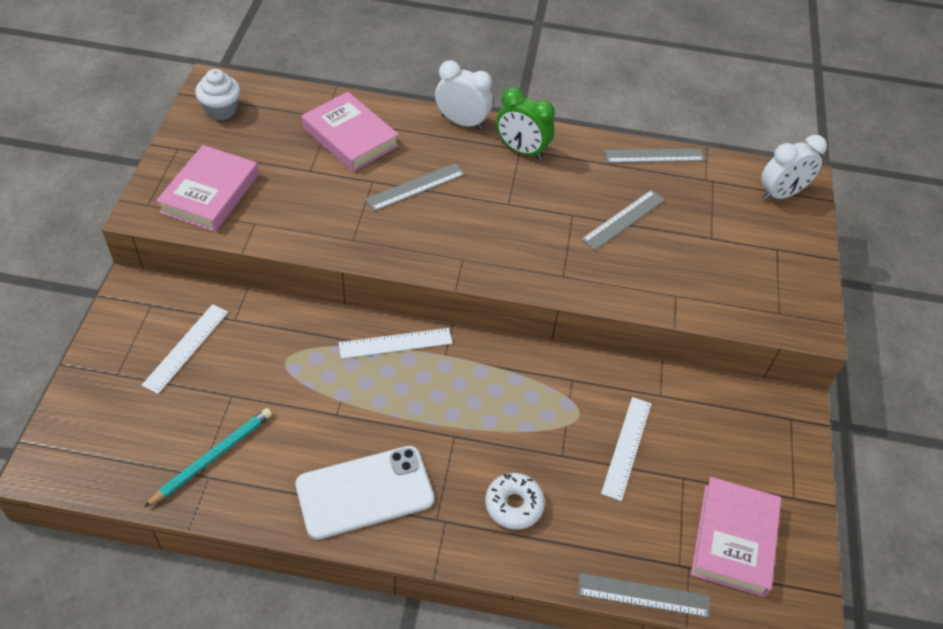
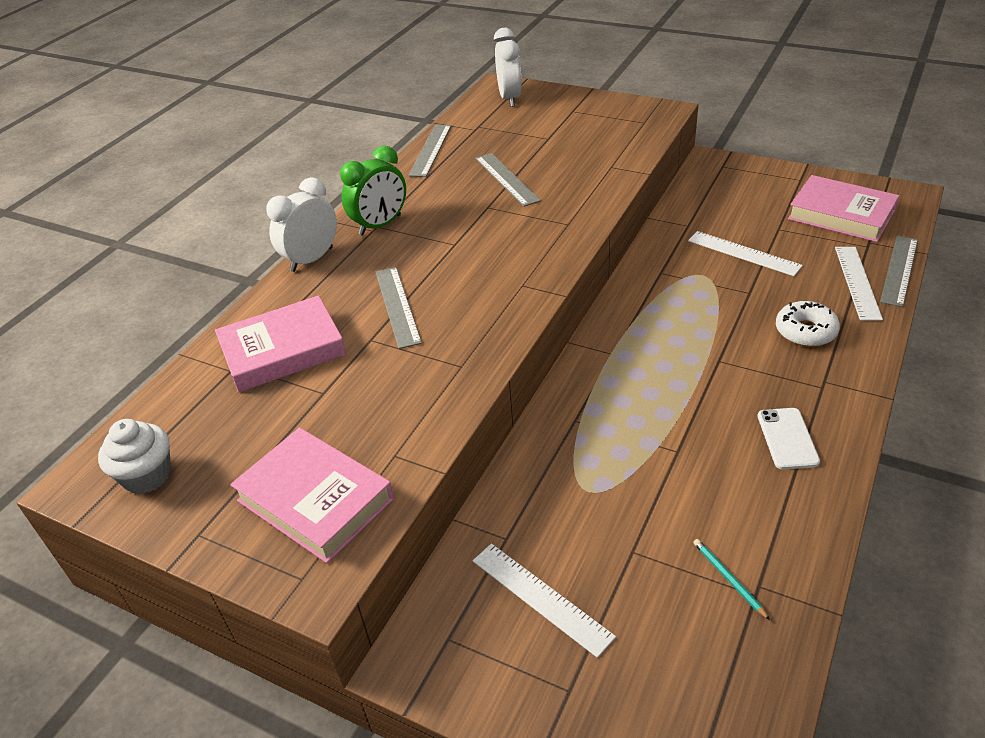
camera: 65 degrees left, 10 degrees down
turquoise pencil [144,408,272,507] -> turquoise pencil [693,539,770,620], size x0.53
white phone [295,446,434,540] -> white phone [757,408,820,470], size x0.53
white ruler [339,328,453,359] -> white ruler moved to [835,247,883,321]

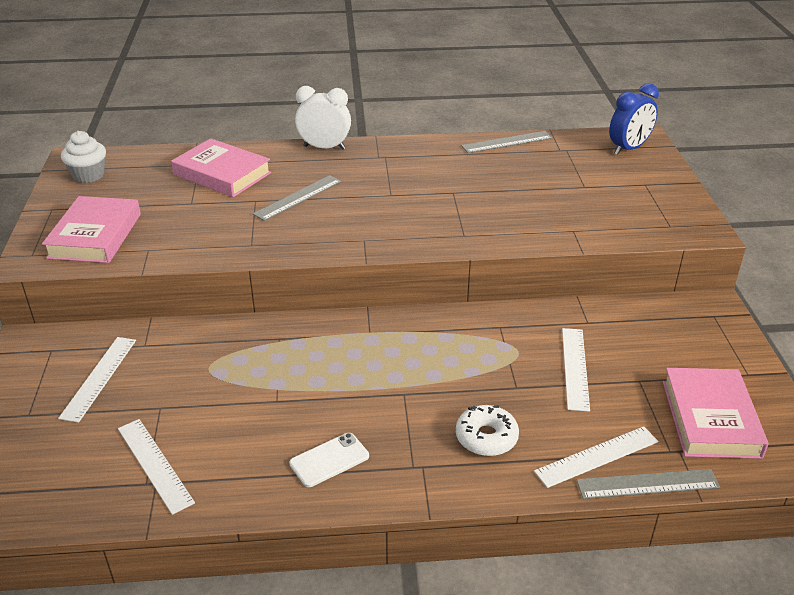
camera: 55 degrees right, 5 degrees down
green clock [340,146,406,236] -> none
grey ruler [475,153,541,207] -> none
white clock [494,28,522,107] -> blue clock [609,83,659,155]
turquoise pencil [693,539,770,620] -> white ruler [118,419,195,515]

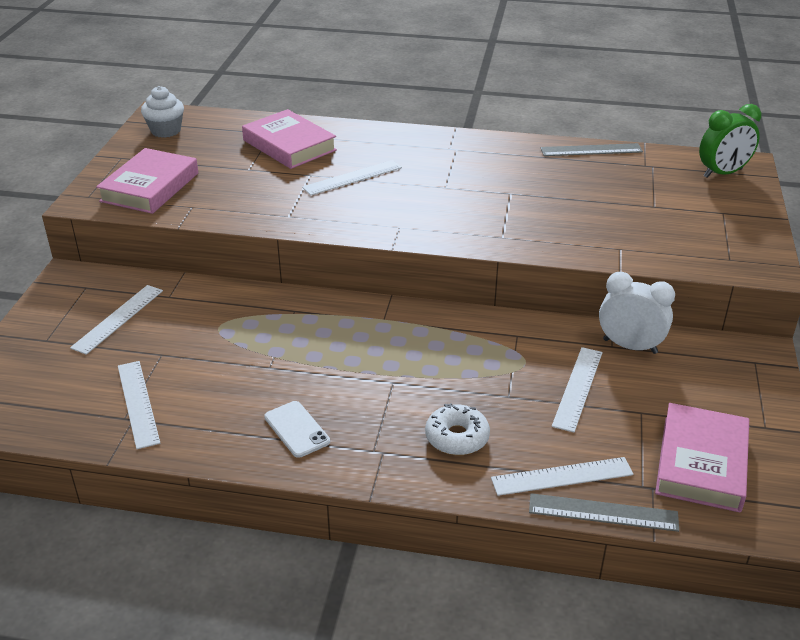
camera: 15 degrees right, 0 degrees up
grey ruler [253,175,342,221] -> white ruler [302,160,402,195]
white phone [289,433,369,487] -> white phone turned 75 degrees clockwise [264,401,330,458]
white clock [295,86,351,150] -> white clock moved to [599,272,675,354]
blue clock [609,83,659,155] -> green clock [699,104,761,178]

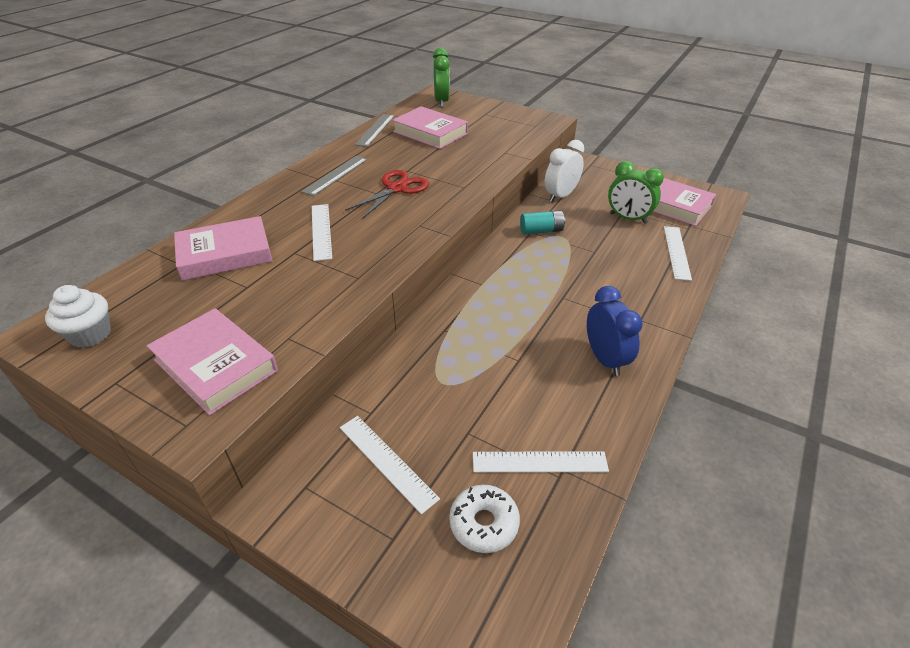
camera: 70 degrees left, 5 degrees up
white phone [264,401,330,458] -> blue clock [587,286,643,376]
white donut [425,403,490,455] -> white donut moved to [449,485,520,553]
grey ruler [529,493,679,532] -> grey ruler moved to [301,156,368,196]
white ruler [552,347,602,432] -> none
none -> red scissors [345,170,429,219]
none -> pink book [392,106,468,149]
none -> turquoise battery [520,210,565,235]
none -> green clock [608,161,664,224]

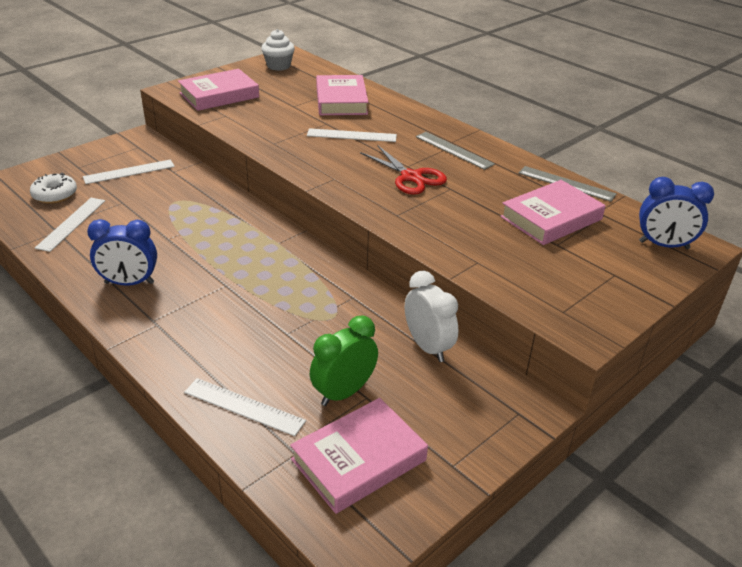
camera: 105 degrees right, 5 degrees down
green clock [433,48,450,107] -> blue clock [639,177,714,249]
turquoise battery [520,210,565,235] -> none

